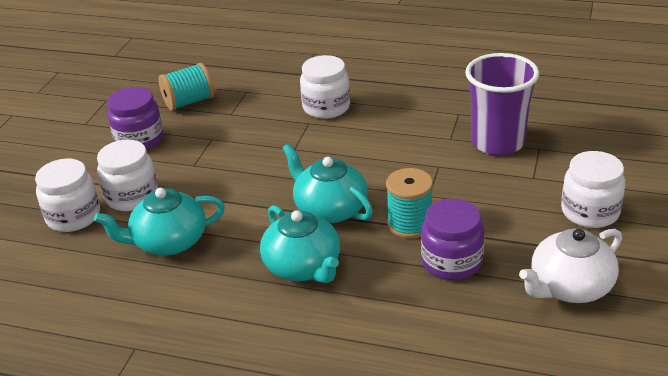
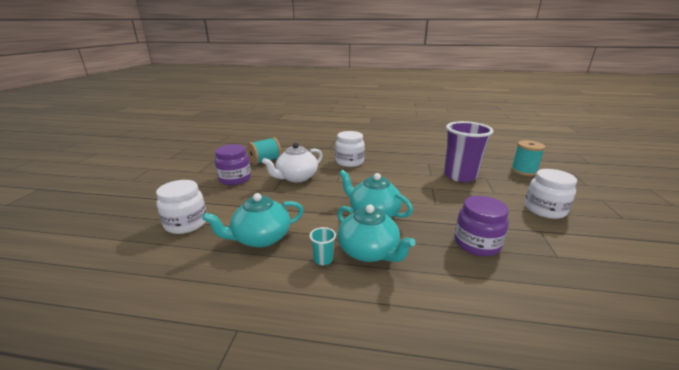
camera: 10 degrees left, 10 degrees down
white jar [97,139,158,211] -> none
turquoise spool [386,168,433,238] -> turquoise spool moved to [511,140,545,176]
white teapot [519,228,622,303] -> white teapot moved to [262,143,323,182]
none -> turquoise cup [309,227,336,265]

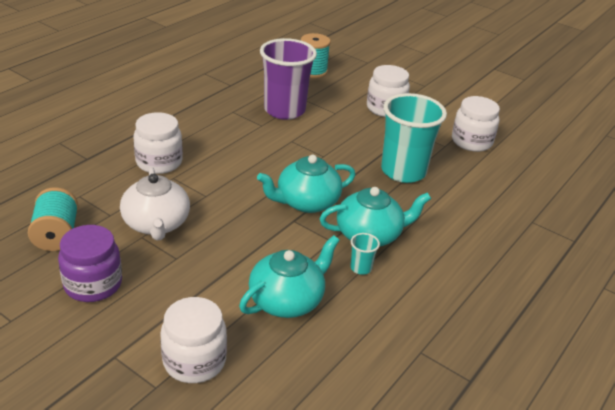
camera: 65 degrees left, 10 degrees up
turquoise teapot [202,193,304,248] -> turquoise teapot turned 135 degrees counterclockwise [239,235,340,318]
purple jar [454,196,509,256] -> turquoise cup [381,93,447,183]
none -> white jar [452,96,500,152]

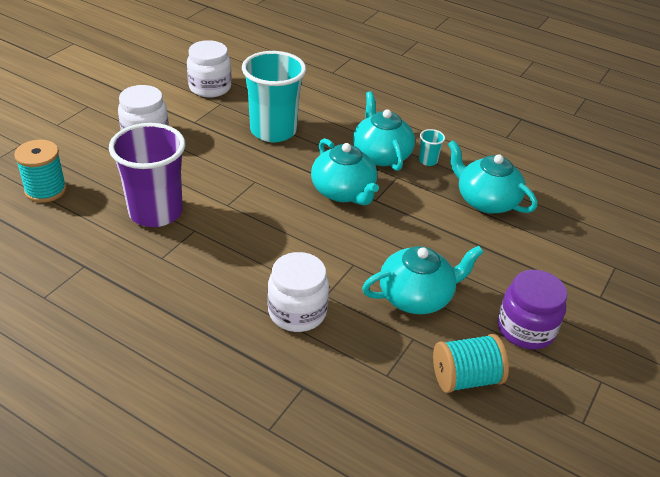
camera: 95 degrees left, 5 degrees up
white teapot [120,167,190,241] -> turquoise teapot [362,246,484,314]
white jar [160,297,227,383] -> none

